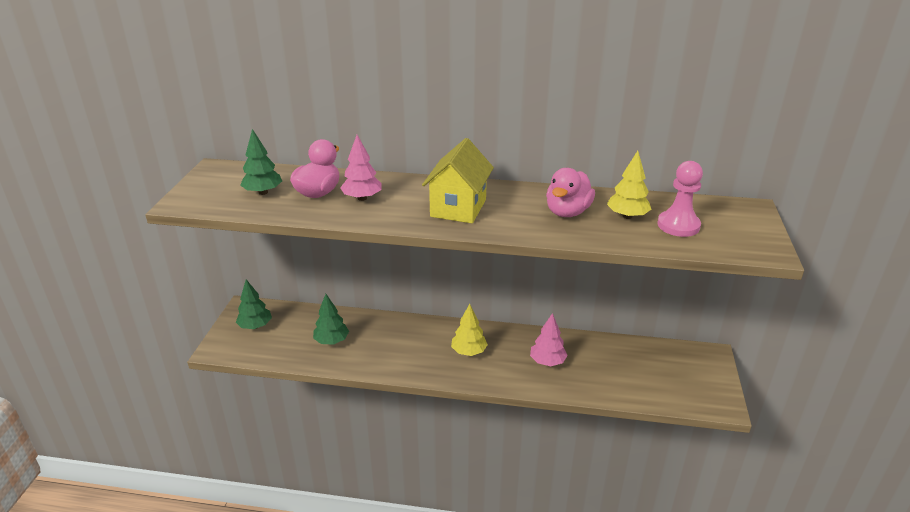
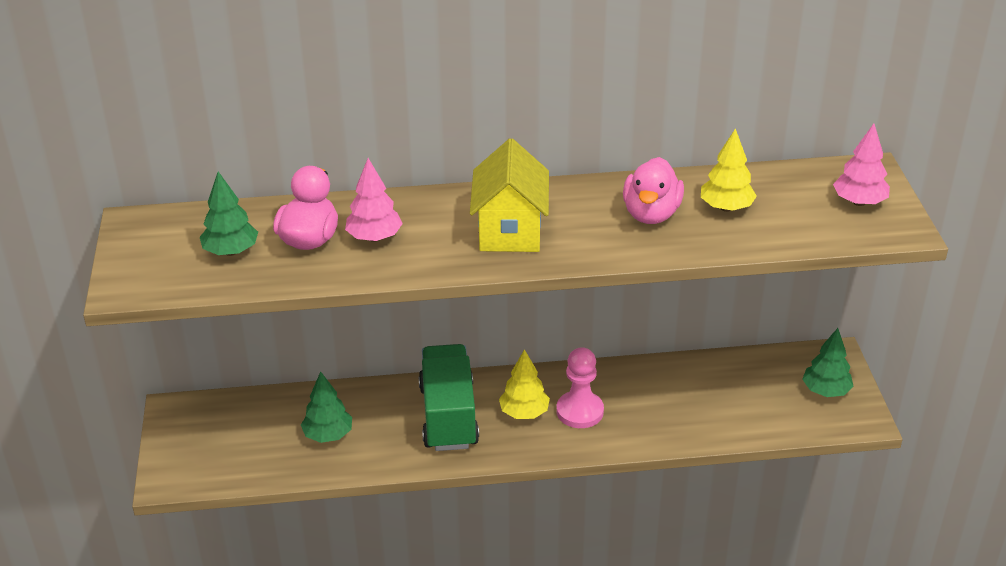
camera: 15 degrees left, 5 degrees up
green tree [236,280,272,329] -> green tree moved to [802,328,854,397]
pink tree [530,313,568,366] -> pink tree moved to [833,124,890,206]
pink pawn [658,161,703,237] -> pink pawn moved to [556,347,604,428]
none -> green truck [418,344,479,451]

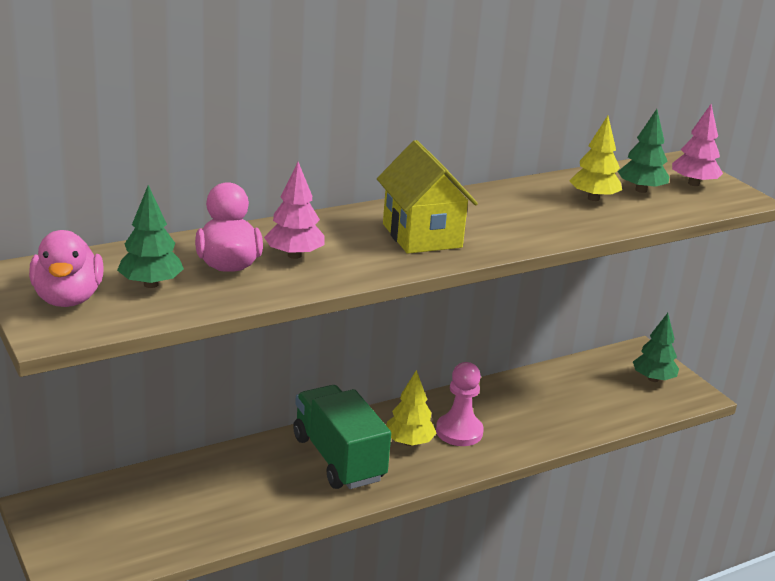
camera: 25 degrees left, 10 degrees down
green tree [301,372,352,443] -> green tree moved to [618,109,669,193]
pink duck [623,157,684,224] -> pink duck moved to [29,230,104,307]

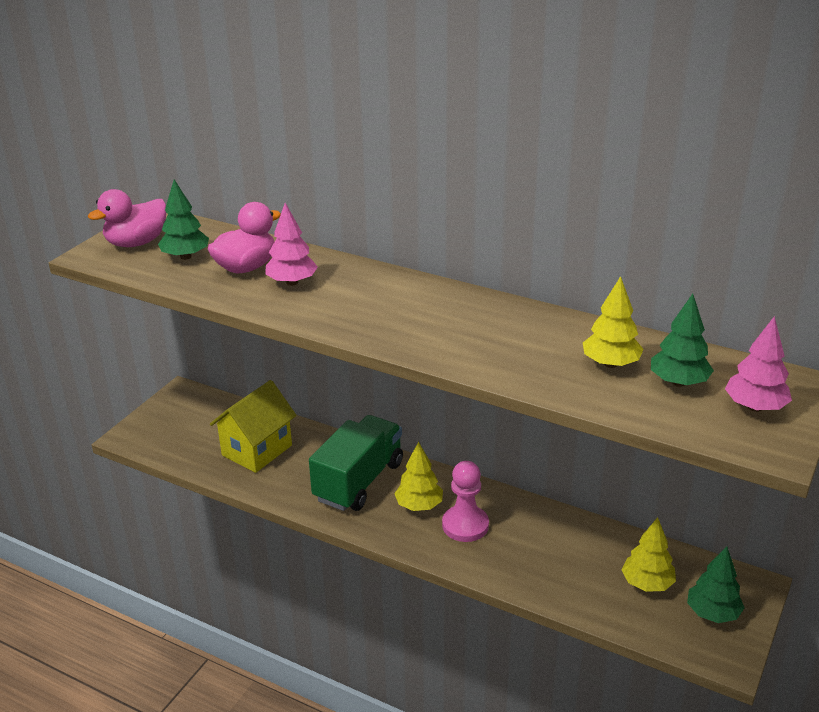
camera: 60 degrees right, 5 degrees up
yellow house [377,140,478,254] -> yellow house moved to [210,380,297,473]
none -> yellow tree [621,517,676,592]

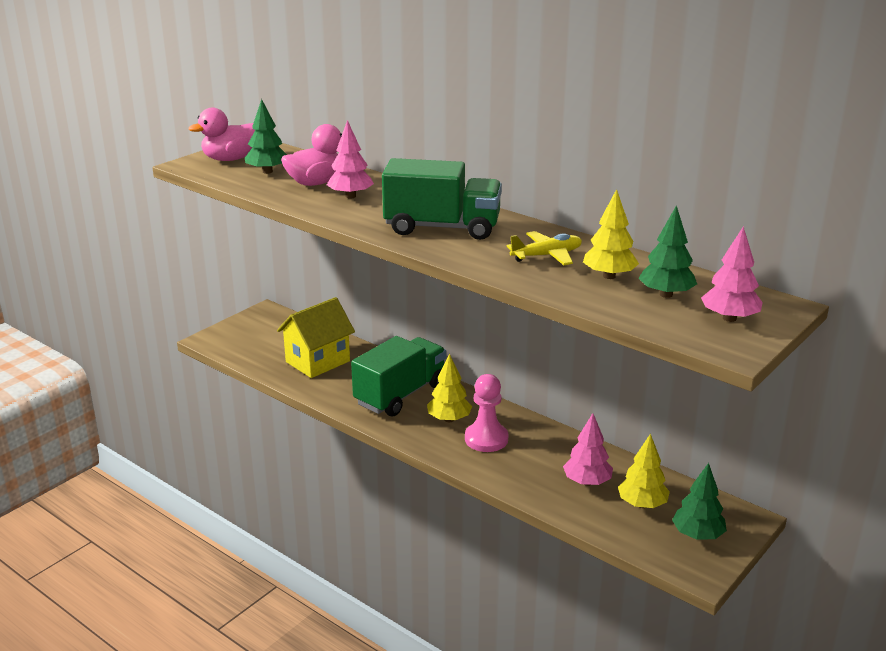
camera: 10 degrees right, 5 degrees down
none -> green truck [382,158,502,240]
none -> yellow plane [506,231,582,265]
none -> pink tree [563,413,613,486]

